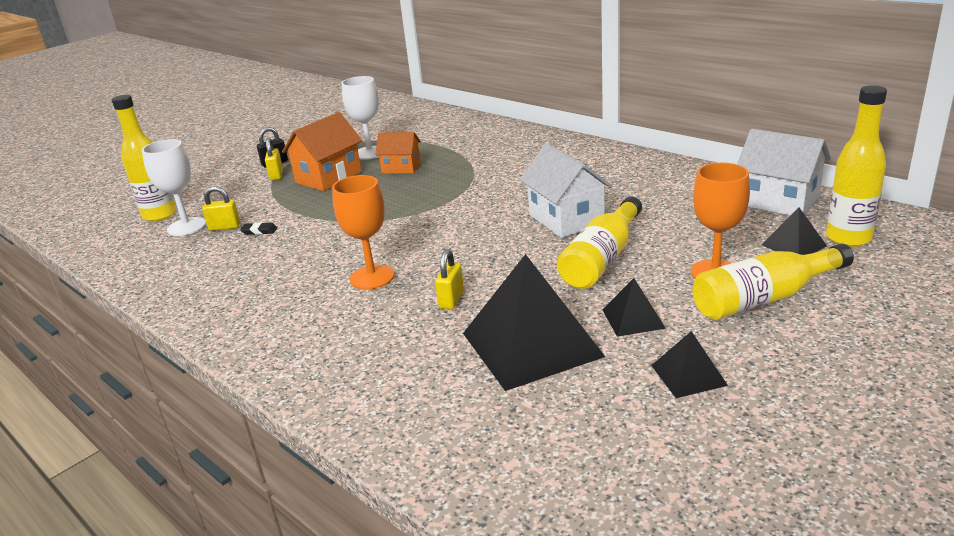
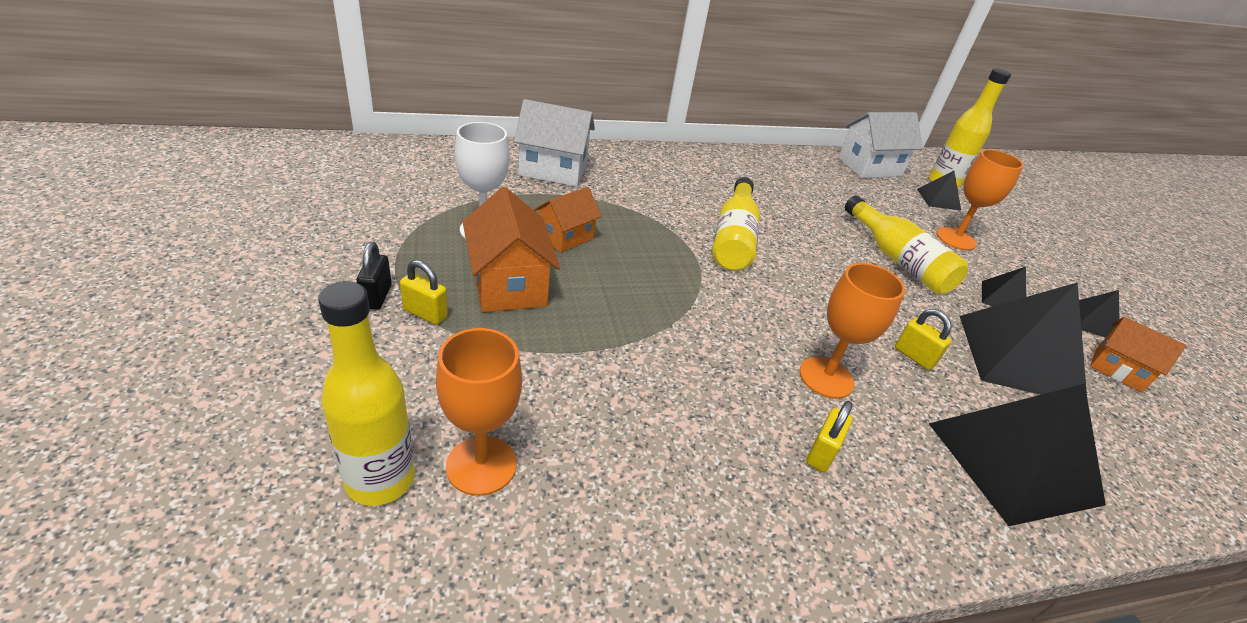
camera: 65 degrees left, 10 degrees up
white goblet [142,139,206,236] -> orange goblet [436,328,522,496]
yellow padlock [202,186,240,231] -> yellow padlock moved to [806,401,853,472]
black eraser [240,222,277,235] -> none
white house [519,143,613,238] -> white house moved to [514,99,595,187]
yellow bottle [693,244,854,320] -> yellow bottle moved to [713,177,760,271]
none -> black pyramid [929,384,1106,526]
none -> orange house [1090,317,1186,392]

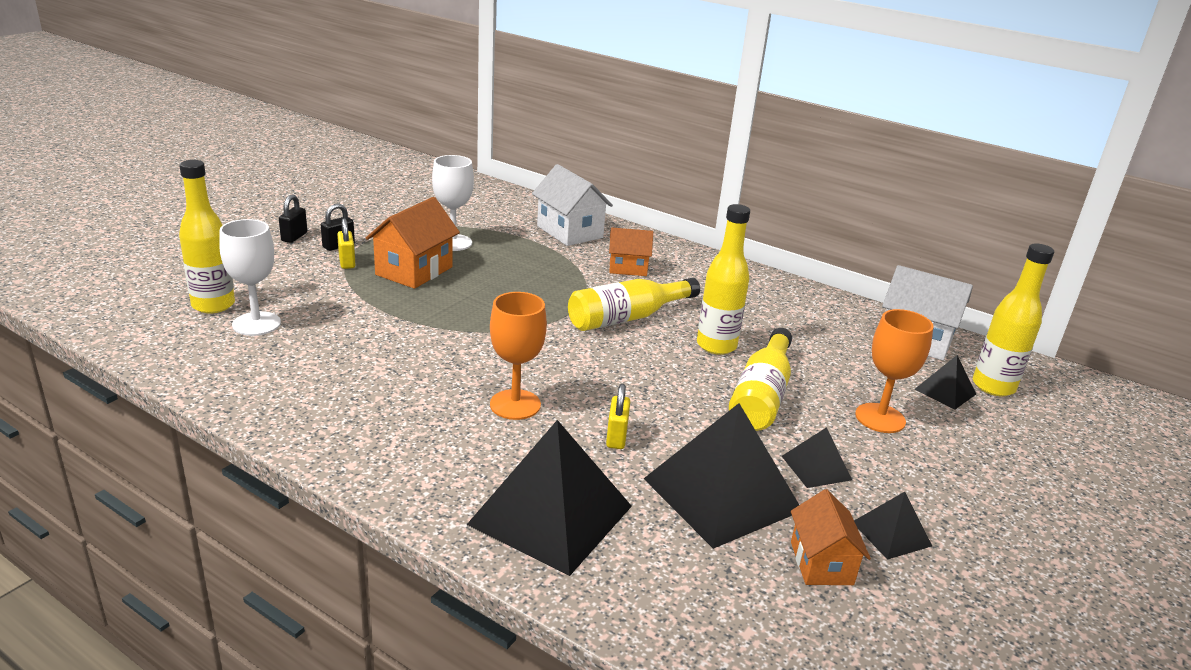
camera: 50 degrees right, 10 degrees down
orange goblet [436,328,522,496] -> white goblet [219,219,281,336]
orange house [534,187,602,253] -> orange house moved to [609,228,653,276]
yellow padlock [806,401,853,472] -> none
none -> black padlock [279,195,307,243]
none -> yellow bottle [697,204,750,355]

